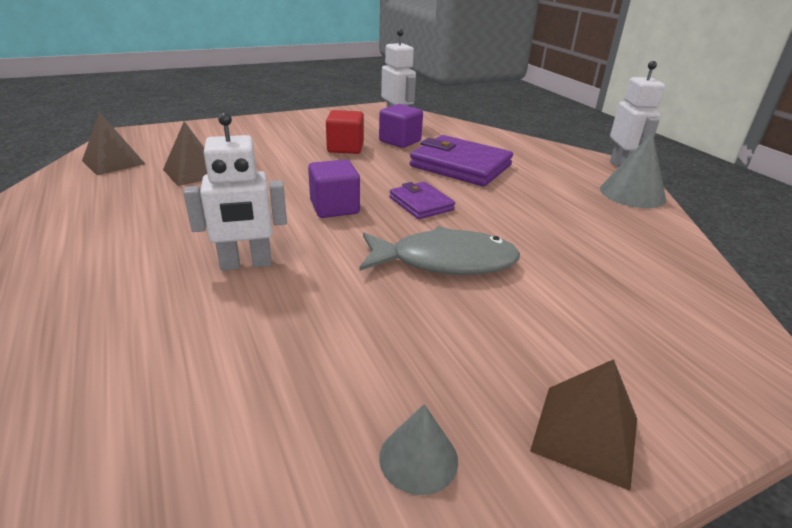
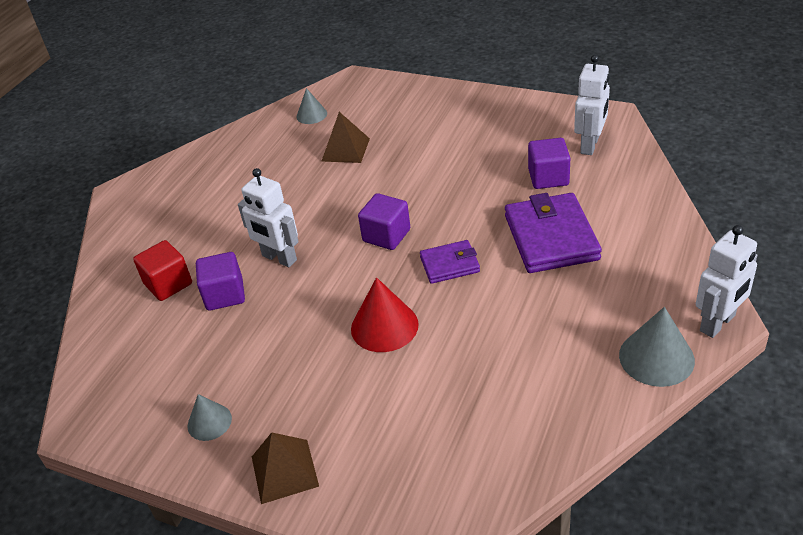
camera: 55 degrees right, 10 degrees up
brown pyramid [82,112,145,175] -> grey cone [296,88,327,124]
red cube [326,110,364,154] -> red cube moved to [133,240,192,301]
grey fish [359,226,520,275] -> red cone [351,277,419,352]
purple wallet [390,182,455,219] -> purple wallet turned 60 degrees clockwise [420,240,480,284]
none -> purple cube [196,252,245,311]

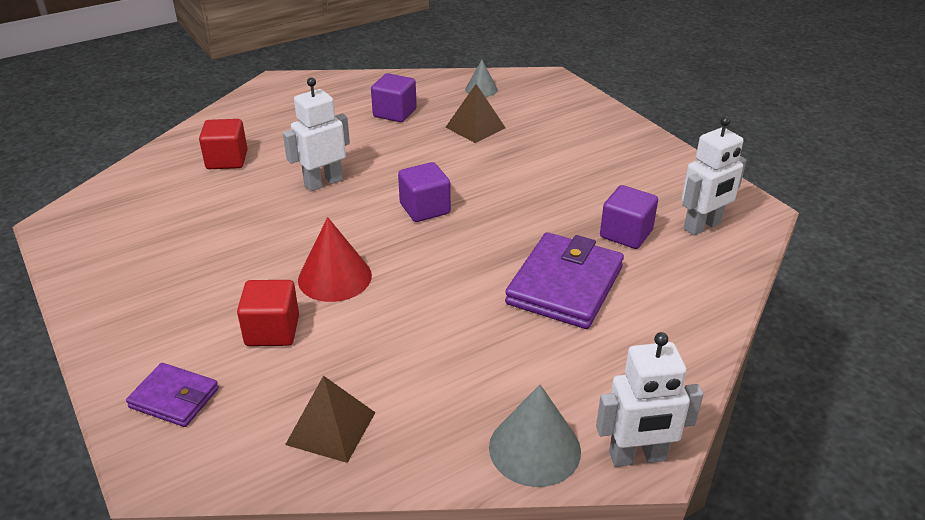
camera: 30 degrees right, 5 degrees down
grey cone [188,394,232,441] -> none
purple cube [196,252,245,311] -> purple cube moved to [371,73,417,122]
white robot [238,168,299,267] -> white robot turned 75 degrees clockwise [283,78,350,191]
brown pyramid [252,432,319,504] -> brown pyramid moved to [285,375,376,463]
purple wallet [420,240,480,284] -> purple wallet moved to [126,363,219,427]
none -> red cube [237,280,299,346]

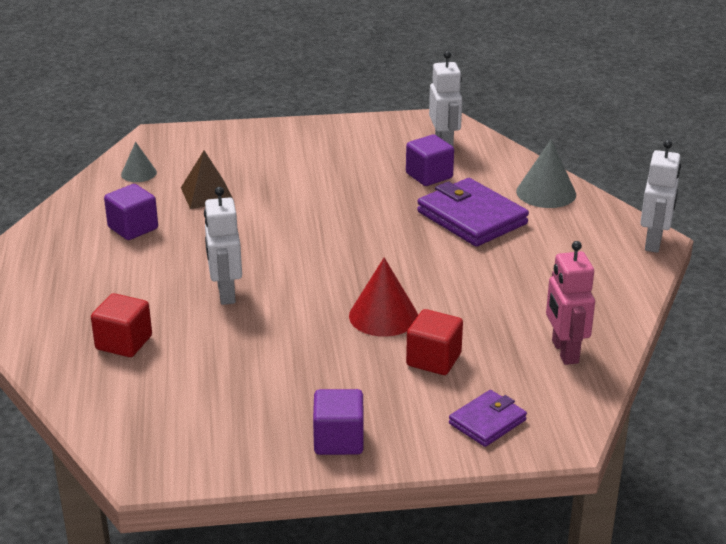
camera: 65 degrees left, 5 degrees down
brown pyramid [285,375,376,463] -> pink robot [546,241,595,365]
purple cube [398,162,451,222] -> purple cube moved to [313,389,364,455]
grey cone [489,385,581,487] -> grey cone moved to [516,140,576,208]

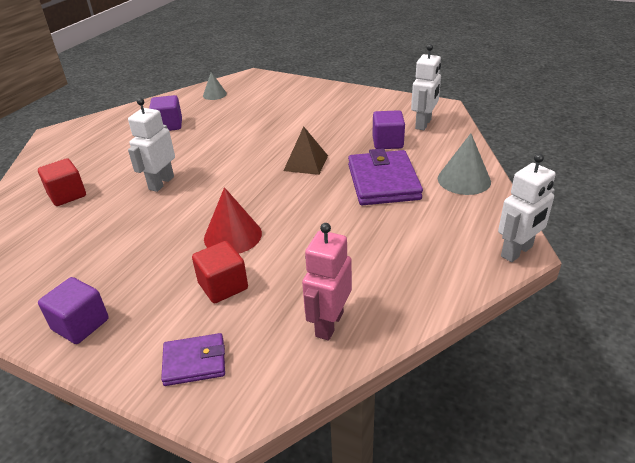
camera: 35 degrees right, 5 degrees up
brown pyramid [181,151,235,209] -> brown pyramid moved to [283,126,328,175]

